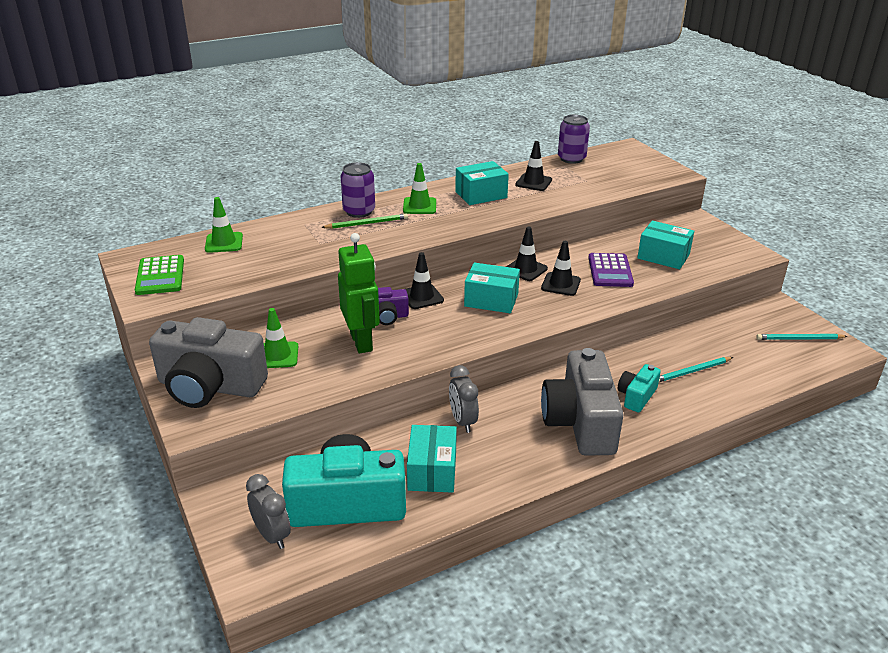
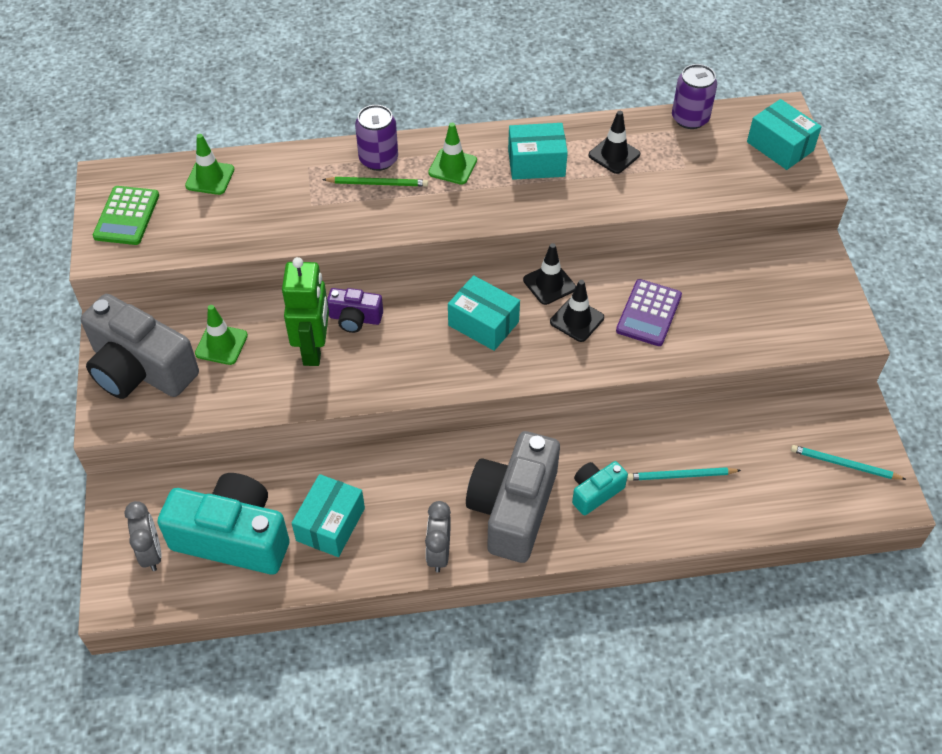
camera: 20 degrees right, 20 degrees up
black traffic cone [405,252,444,309] -> none
grey clock [449,365,479,433] -> grey clock moved to [425,501,451,573]
turquoise box [637,221,694,269] -> turquoise box moved to [747,99,822,170]

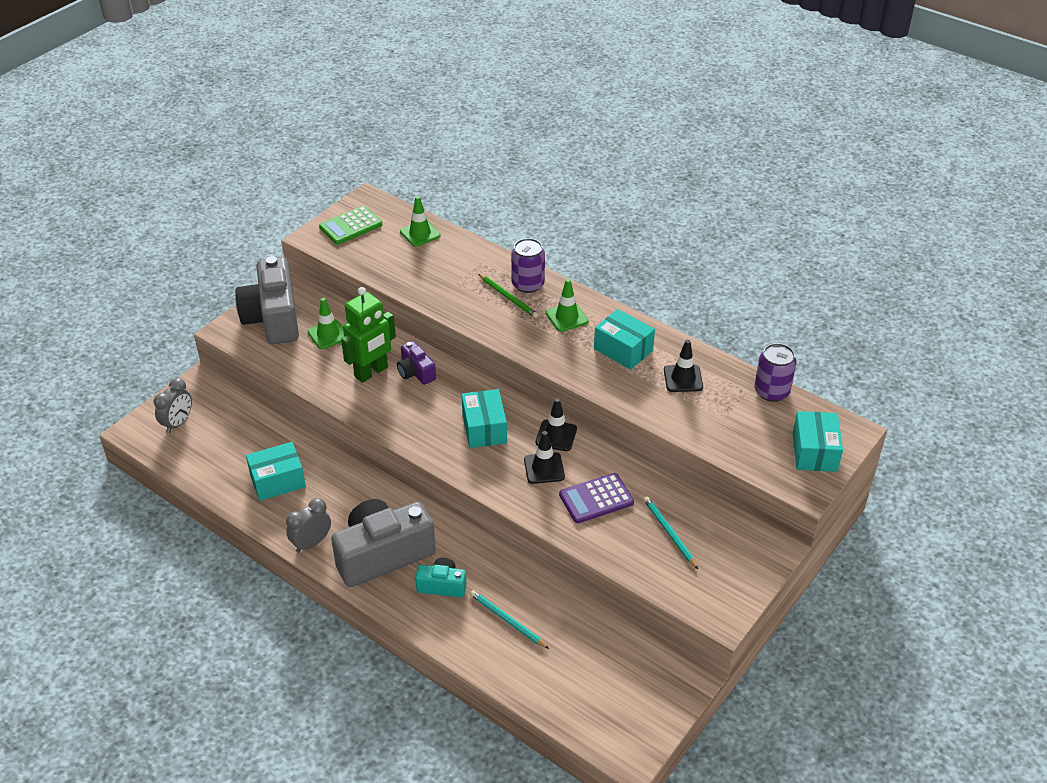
camera: 45 degrees right, 10 degrees down
turquoise camera [157,473,289,575] -> none
turquoise pencil [791,445,907,480] -> turquoise pencil moved to [644,497,698,569]

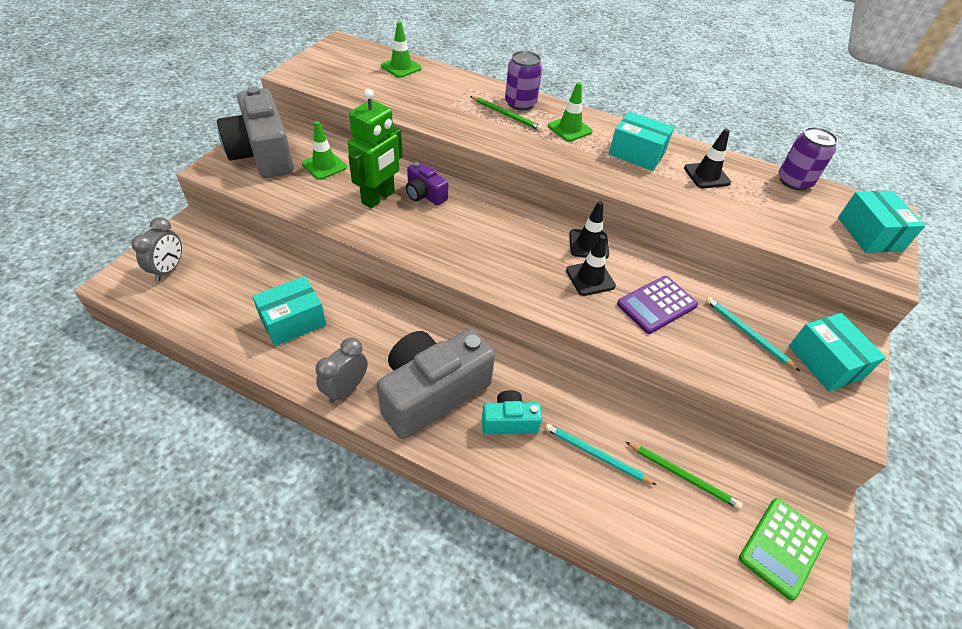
camera: 15 degrees left, 5 degrees up
green calculator [319,206,382,245] -> green calculator moved to [739,498,828,601]
turquoise box [461,389,507,448] -> turquoise box moved to [789,313,886,391]
none -> green pencil [626,442,743,509]

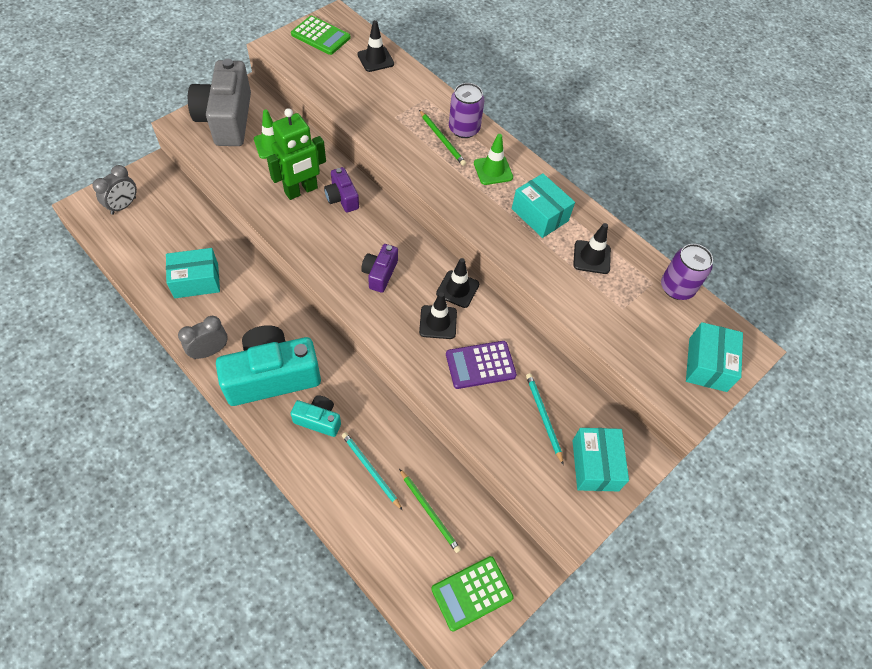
camera: 20 degrees right, 10 degrees up
grey camera [377,329,495,439] -> turquoise camera [216,325,321,406]
green traffic cone [381,21,422,78] -> black traffic cone [357,20,394,72]
none -> green calculator [291,16,351,55]
none -> purple camera [361,244,398,293]

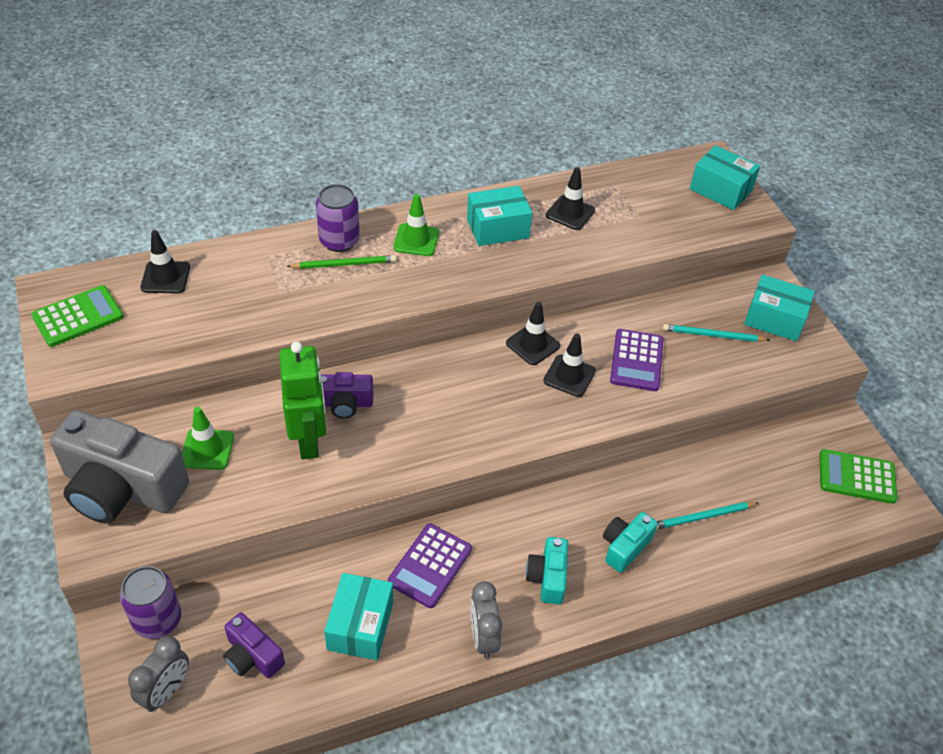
camera: 65 degrees left, 10 degrees down
grey clock [92,165,137,215] -> grey clock turned 60 degrees clockwise [128,636,189,712]
turquoise camera [216,325,321,406] -> turquoise camera [526,537,568,604], size x0.49
purple camera [361,244,398,293] -> purple camera moved to [223,612,285,678]
green pencil [399,469,461,553] -> none
green calculator [431,556,514,632] -> green calculator turned 105 degrees clockwise [820,449,898,504]
purple can [661,244,713,300] -> purple can moved to [120,566,181,639]
none -> purple calculator [387,523,472,608]

